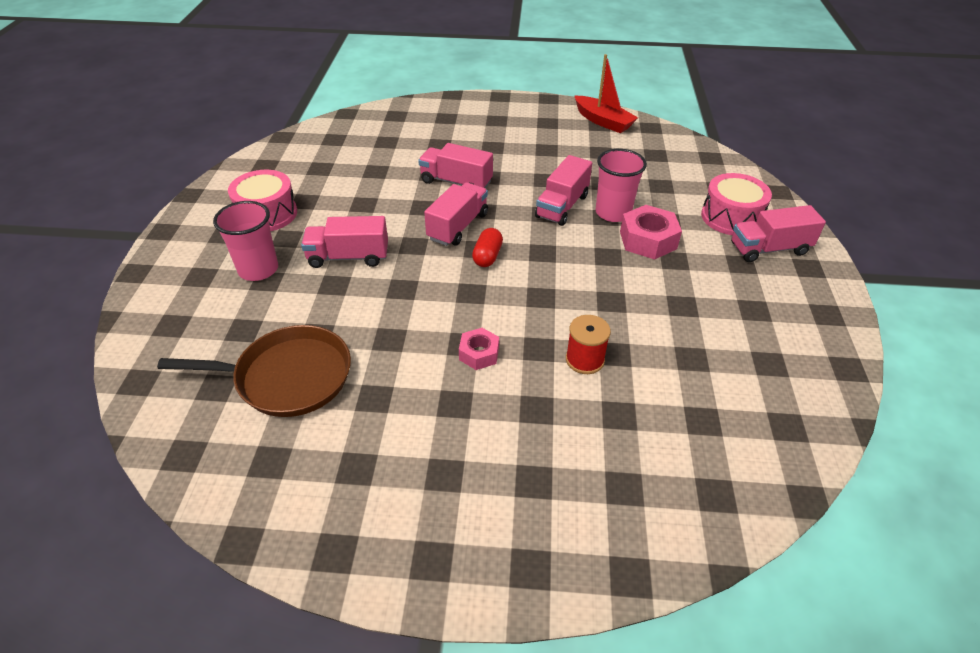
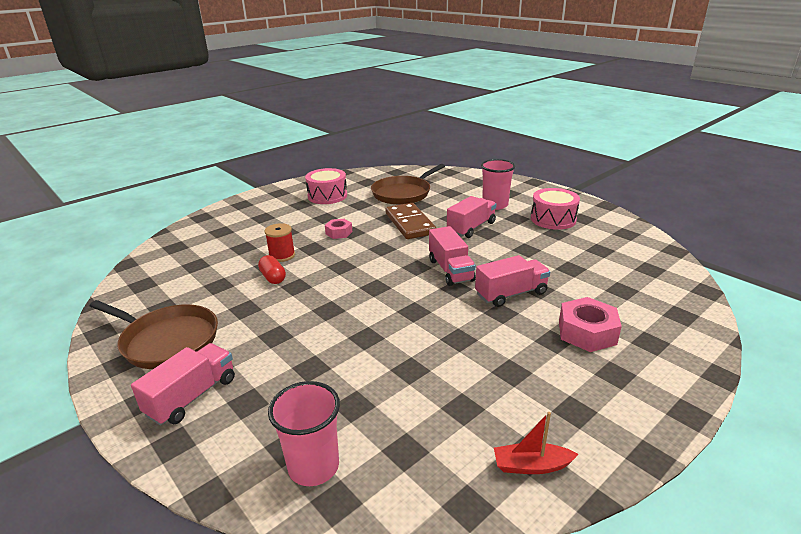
camera: 135 degrees right, 15 degrees down
red capsule [472,228,503,267] -> red capsule moved to [258,255,286,284]
pink truck [535,155,592,226] -> none
red boat [574,54,638,133] -> red boat [494,412,579,474], size x0.66
pink cup [596,149,647,222] -> pink cup moved to [268,381,340,486]
pink nut [620,205,682,259] -> pink nut moved to [559,297,622,352]
pink drum [701,173,772,235] -> pink drum moved to [305,168,347,204]
none -> brown pan [90,300,218,369]
none -> brown domino [385,203,436,239]

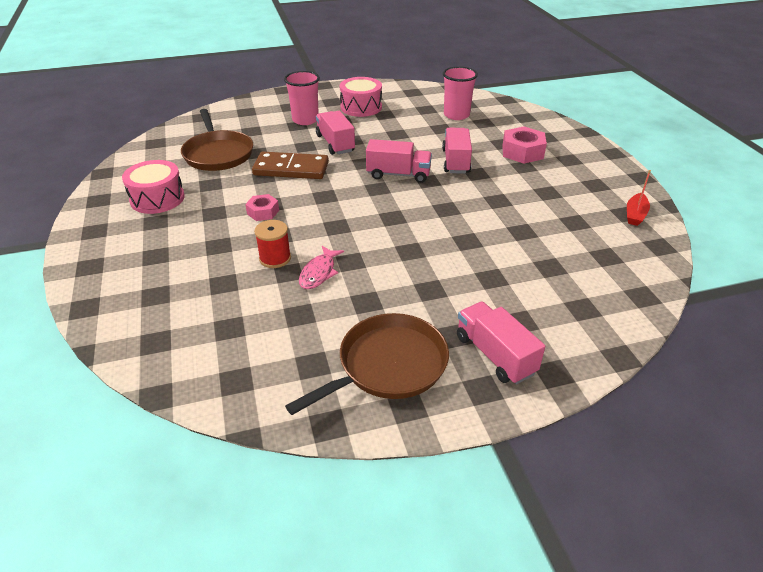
camera: 65 degrees left, 10 degrees up
red capsule [258,255,286,284] -> pink fish [299,246,344,289]
pink cup [268,381,340,486] -> pink cup moved to [443,66,478,120]

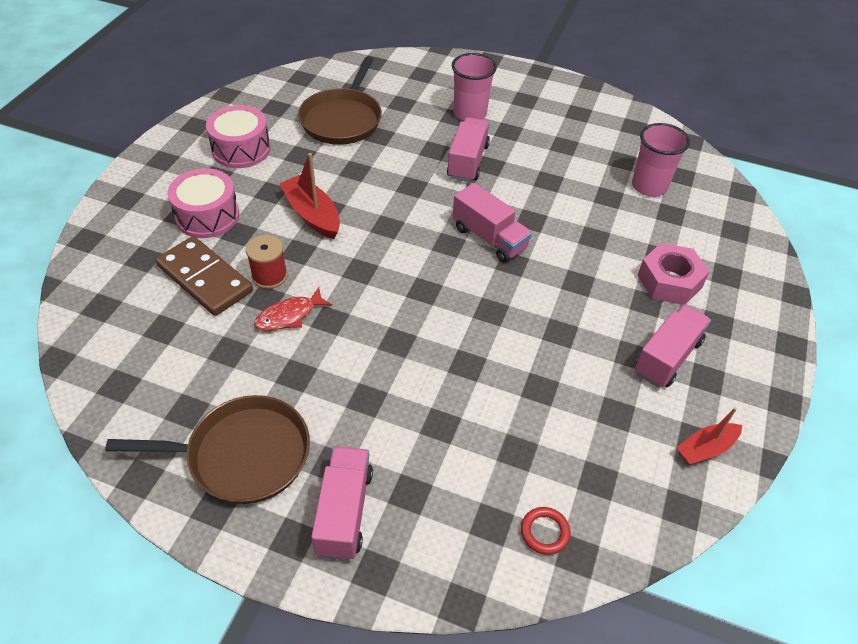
camera: 35 degrees right, 10 degrees up
pink nut [245,194,279,221] -> red boat [279,153,340,239]
brown domino [252,152,329,179] -> brown domino moved to [156,236,253,316]
pink fish [299,246,344,289] -> red fish [254,287,333,331]
pink drum [340,77,382,117] -> pink drum moved to [167,168,239,238]
pink truck [442,128,472,174] -> pink truck moved to [635,304,711,387]
none -> red ring [521,507,571,555]

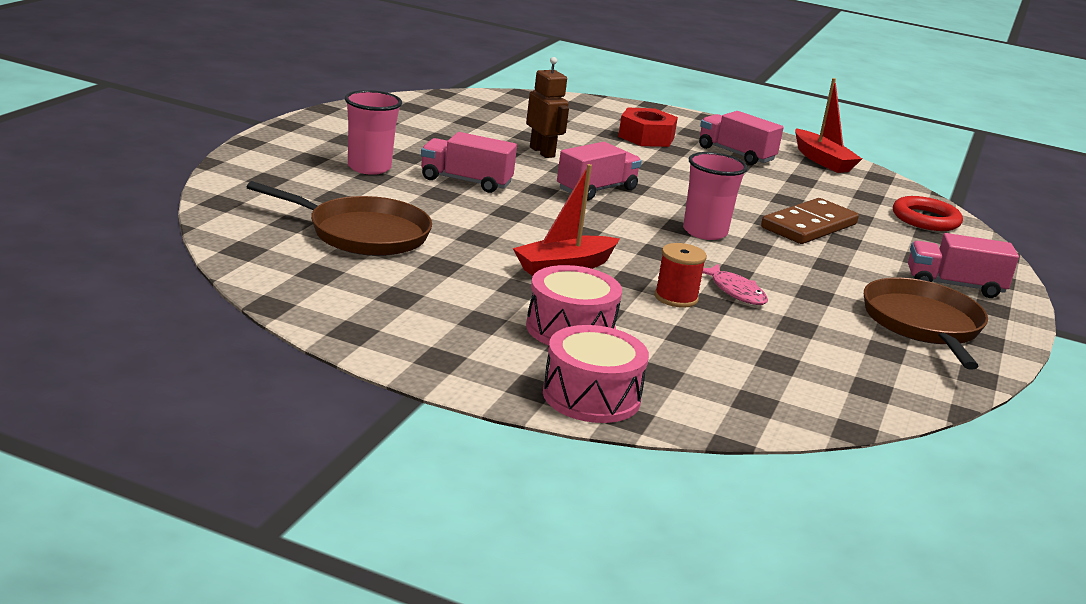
camera: 90 degrees left, 25 degrees down
brown domino [156,236,253,316] -> brown domino moved to [761,198,859,244]
pink drum [206,105,270,168] -> pink drum moved to [543,325,649,423]
red fish [254,287,333,331] -> pink fish [702,264,768,305]
red ring [521,507,571,555] -> red ring [893,196,963,231], size x1.74
pink cup [632,123,690,197] -> pink cup moved to [683,152,748,240]
pink nut [637,243,710,305] -> red nut [618,108,678,147]
red boat [676,407,742,465] -> red boat [795,78,862,173], size x1.52
none -> brown robot [526,57,569,158]

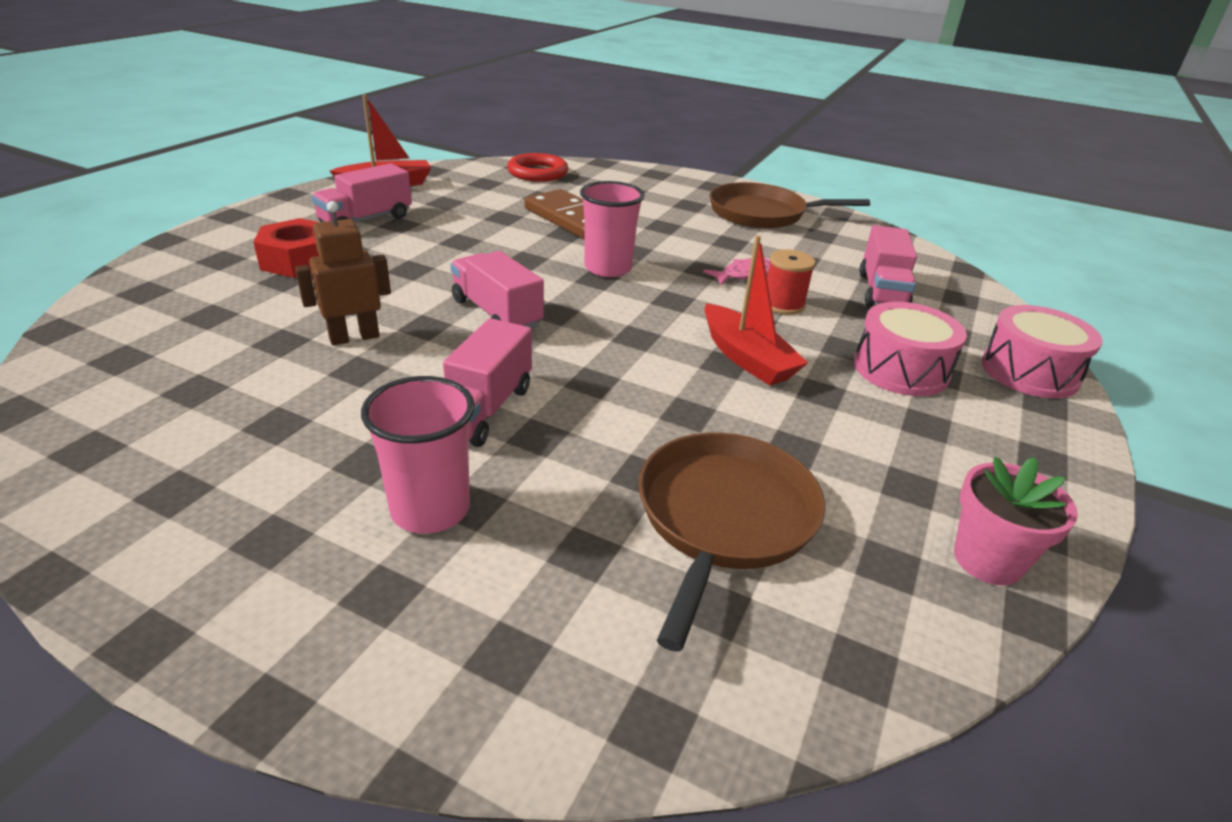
camera: 85 degrees left, 10 degrees up
pink truck [908,233,1019,298] -> pink truck moved to [859,225,917,307]
none -> pink flower pot [954,456,1078,585]

